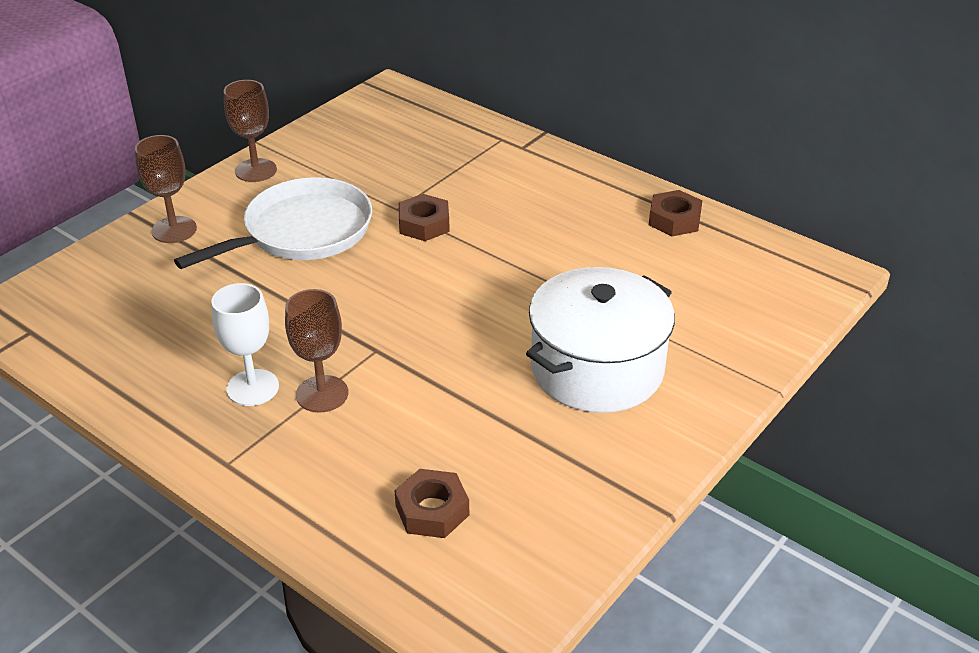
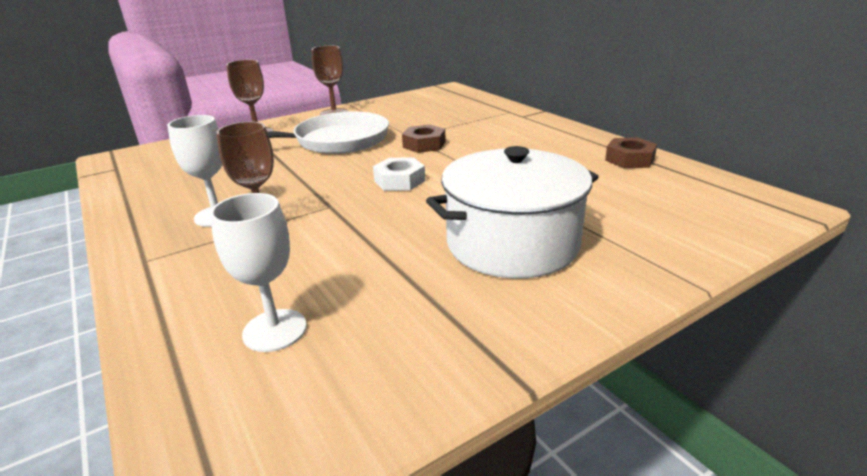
camera: 20 degrees right, 10 degrees down
brown nut [394,469,469,538] -> white goblet [210,193,307,352]
none -> white nut [373,157,425,191]

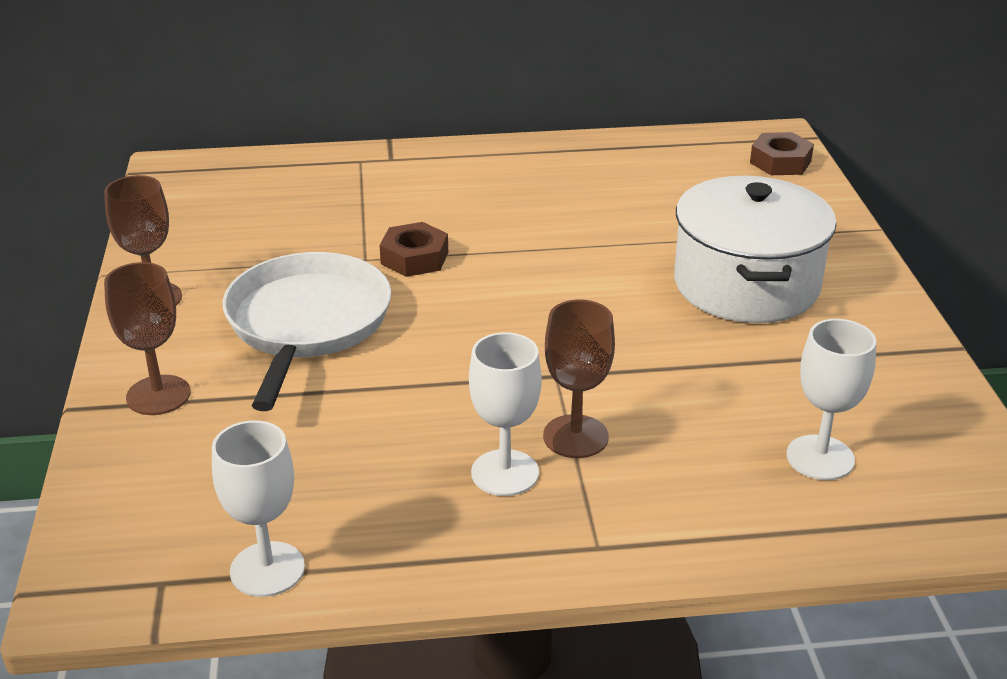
camera: 65 degrees left, 5 degrees up
white nut [373,157,425,191] -> none
brown nut [605,137,657,168] -> brown nut moved to [750,132,814,175]
none -> white goblet [212,420,305,597]

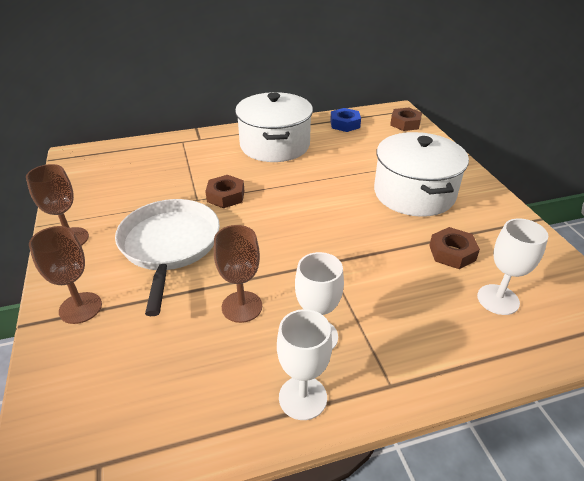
camera: 10 degrees left, 5 degrees up
white goblet [212,420,305,597] -> white goblet moved to [277,309,332,420]
brown goblet [543,299,615,458] -> brown goblet moved to [214,225,262,323]
none -> white pot [235,92,313,162]
none -> blue nut [330,108,361,132]
none -> brown nut [429,227,480,269]

